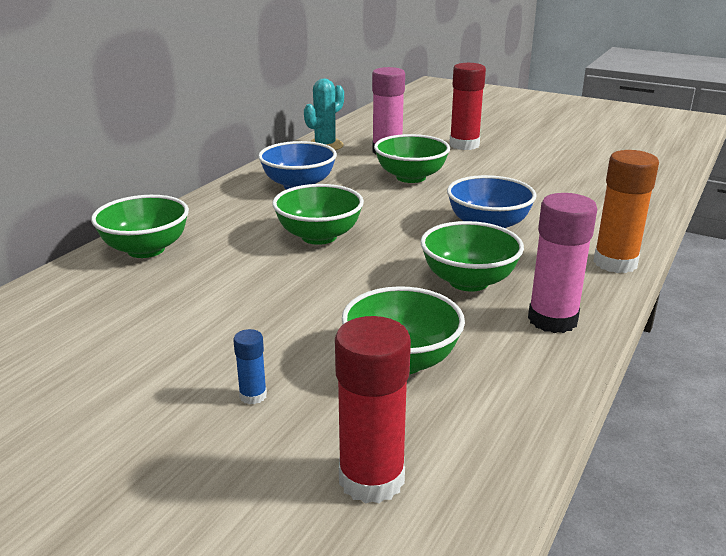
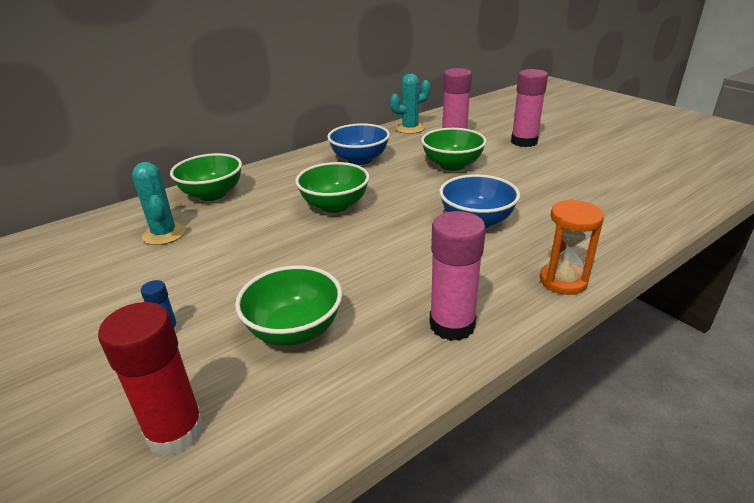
camera: 25 degrees right, 5 degrees up
green bowl [420,221,524,292] -> none
red glue stick [449,63,486,150] -> pink glue stick [511,69,548,147]
orange glue stick [593,150,659,273] -> orange hourglass [540,199,604,295]
none -> turquoise cactus [132,162,186,245]

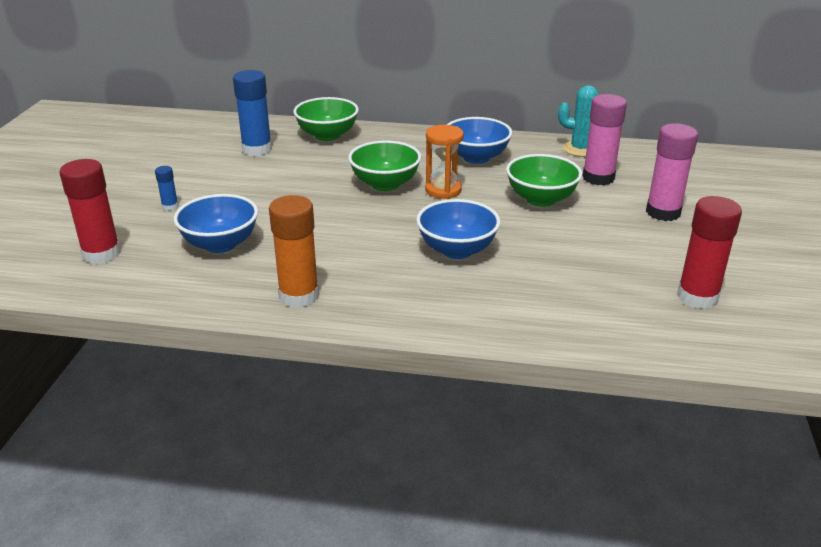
camera: 45 degrees right, 0 degrees up
turquoise cactus [132,162,186,245] -> blue glue stick [233,70,272,156]
green bowl [235,265,342,346] -> blue bowl [174,194,258,253]
pink glue stick [430,211,486,341] -> orange glue stick [269,195,319,308]
orange hourglass [540,199,604,295] -> orange hourglass moved to [425,125,464,199]
none -> red glue stick [677,196,742,309]

